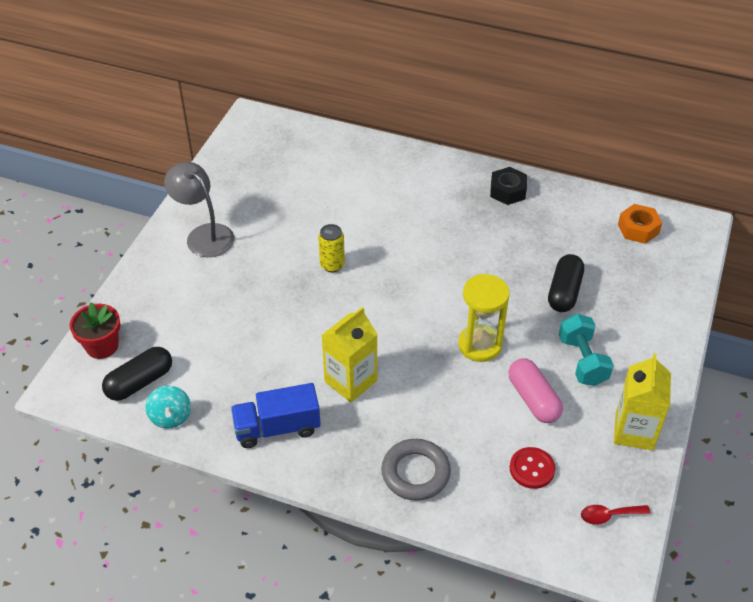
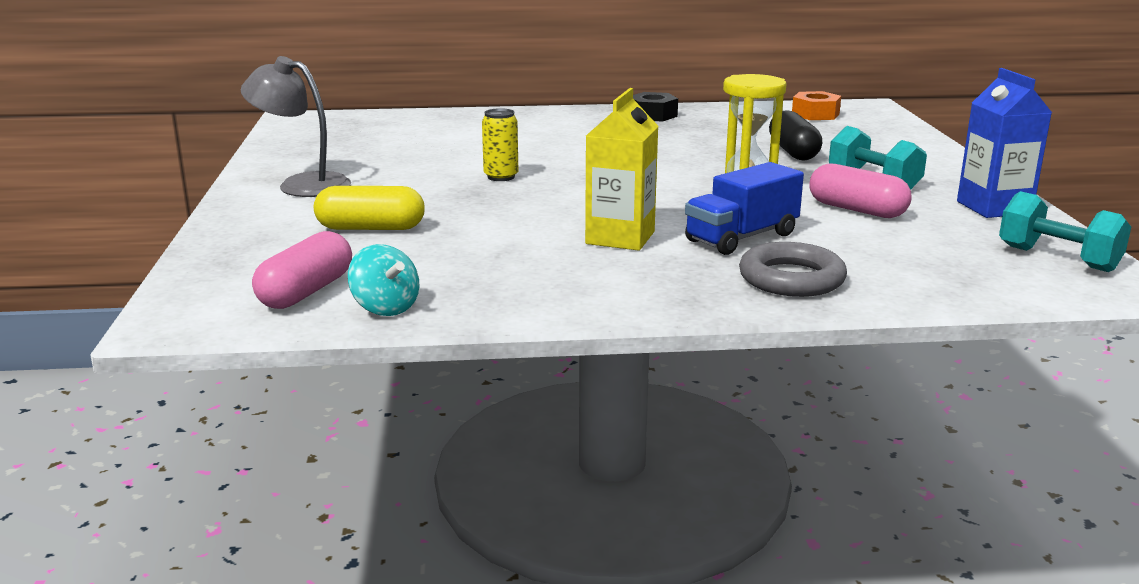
camera: 25 degrees left, 25 degrees down
red flower pot [70,302,121,359] -> none
black capsule [102,347,172,401] -> pink capsule [252,231,352,309]
blue truck [231,383,321,448] -> blue truck moved to [685,162,804,255]
red button [510,447,555,489] -> none
red spoon [581,505,651,525] -> turquoise dumbbell [999,191,1131,272]
yellow carton [614,353,671,451] -> blue carton [957,68,1052,218]
none -> yellow capsule [314,186,425,230]

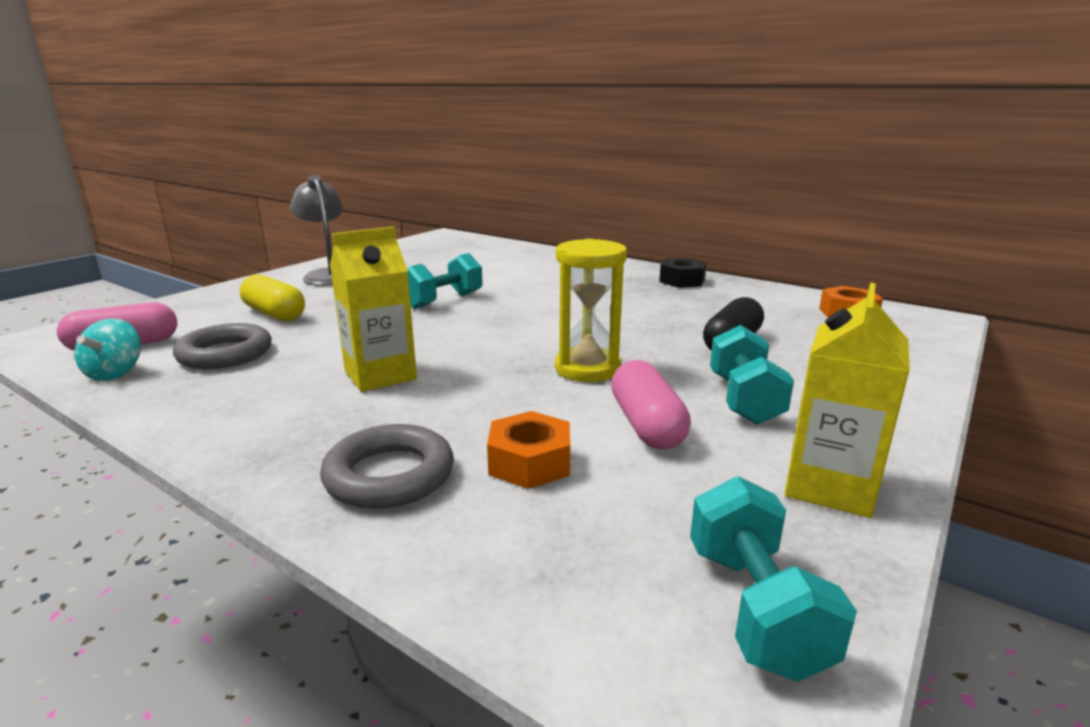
camera: 40 degrees right, 0 degrees up
yellow can [482,108,518,181] -> turquoise dumbbell [407,253,483,309]
blue truck [685,162,804,255] -> none
blue carton [957,68,1052,218] -> yellow carton [785,283,910,518]
none -> grey ring [173,323,272,369]
none -> orange nut [487,411,570,489]

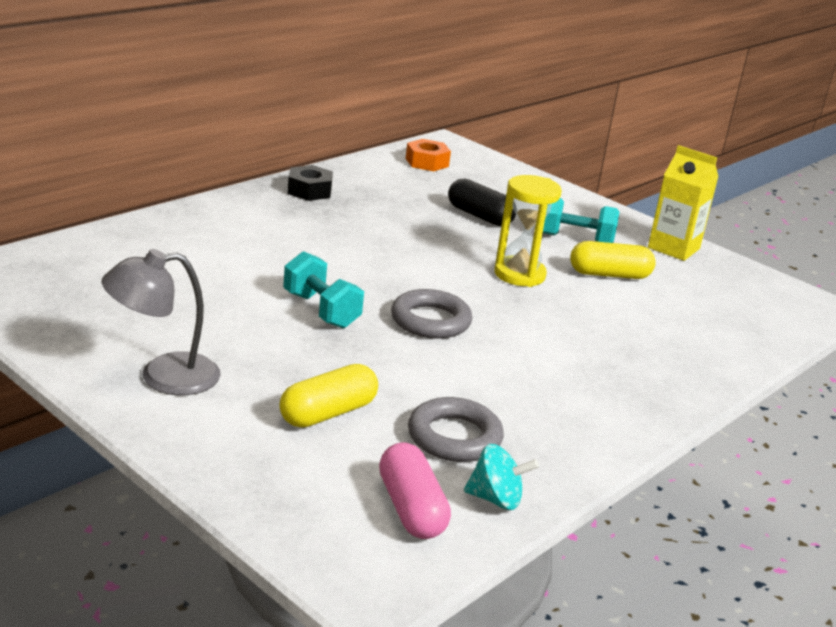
camera: 85 degrees left, 5 degrees up
grey ring [320,424,454,509] -> grey ring moved to [391,289,472,339]
yellow carton [330,227,417,392] -> none
orange nut [487,411,570,489] -> none
pink capsule [611,360,691,450] -> yellow capsule [570,241,656,279]
turquoise dumbbell [690,476,857,682] -> none

